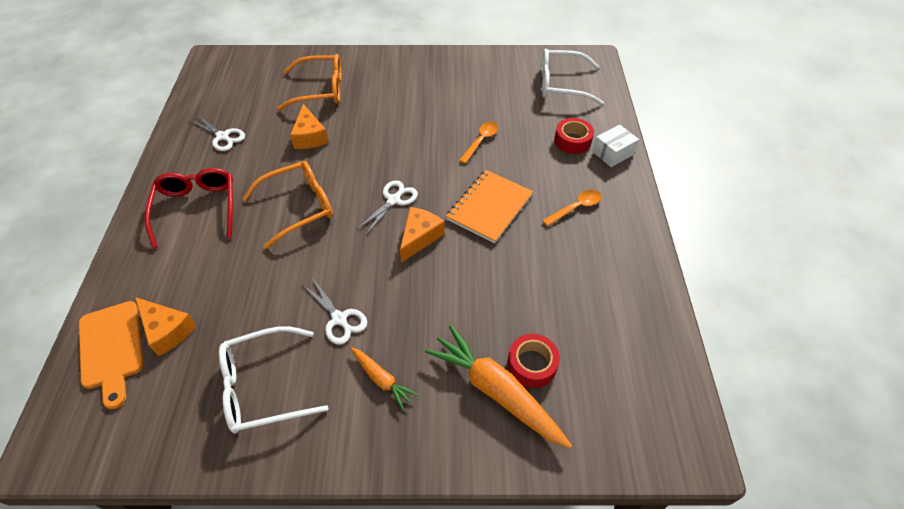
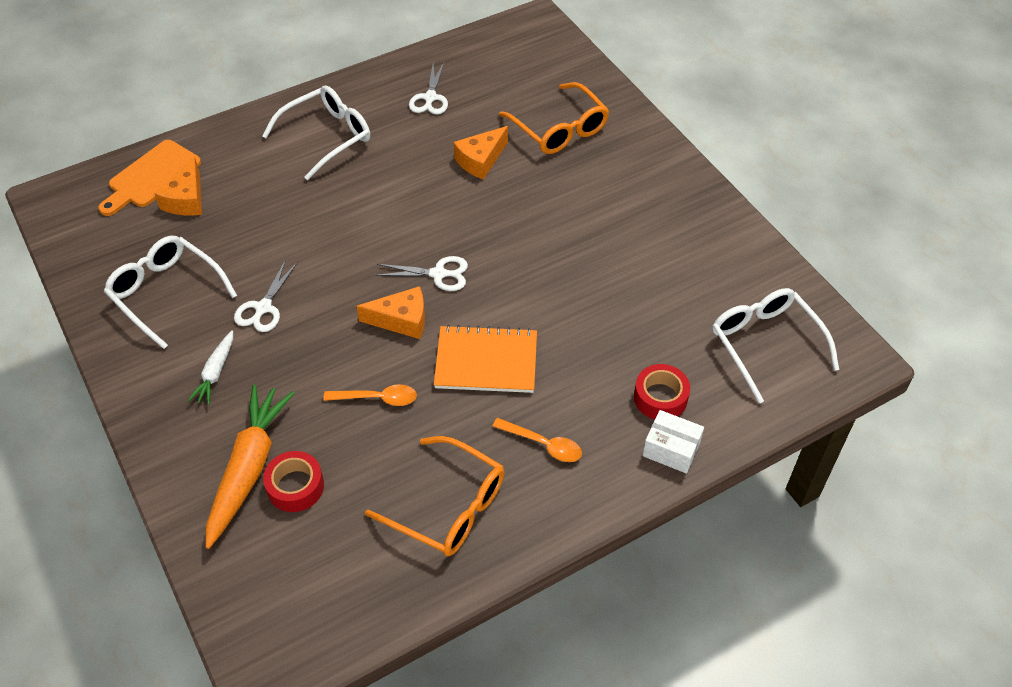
camera: 60 degrees right, 0 degrees up
red glasses [145,168,233,248] -> white glasses [262,85,370,180]
orange glasses [242,161,333,249] -> orange glasses moved to [365,436,505,556]
orange carrot [351,347,418,410] -> white carrot [188,330,233,405]
orange spoon [459,122,498,164] -> orange spoon moved to [323,384,417,406]

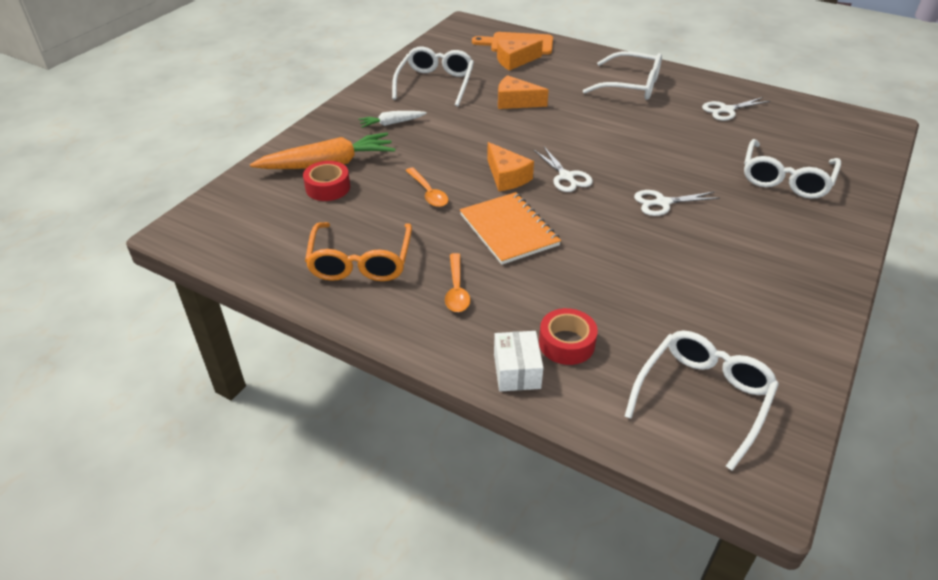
camera: 60 degrees right, 10 degrees down
white scissors [234,259,298,332] -> white scissors moved to [634,190,720,216]
orange cheese [454,126,508,180] -> orange cheese moved to [498,75,549,109]
orange glasses [499,82,609,154] -> white glasses [744,139,841,199]

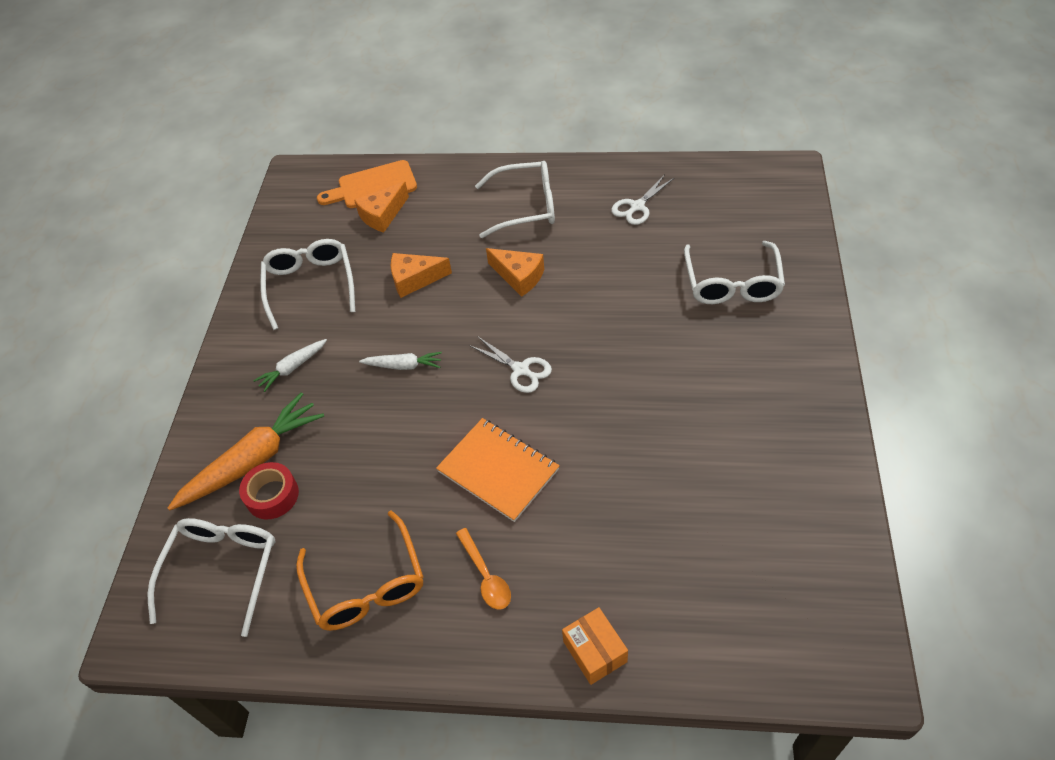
camera: 20 degrees left, 10 degrees up
orange spoon [406,167,448,207] -> none
orange cheese [487,142,534,191] -> orange cheese moved to [486,248,544,297]
white box [494,331,543,392] -> orange box [562,607,628,685]
red tape [539,308,598,365] -> none
white glasses [625,331,779,471] -> white glasses moved to [147,518,275,637]
white scissors [634,190,720,216] -> none
none -> white carrot [359,352,442,370]

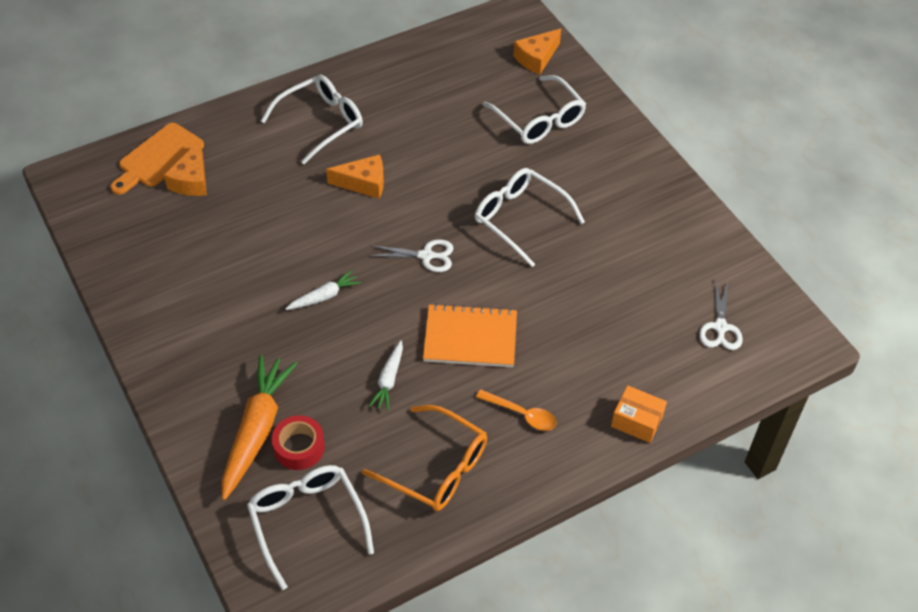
camera: 40 degrees left, 0 degrees up
white carrot [253,339,327,392] -> white carrot moved to [369,340,403,411]
white glasses [260,239,355,330] -> white glasses moved to [475,168,585,267]
orange cheese [391,253,452,298] -> orange cheese moved to [513,28,561,75]
white scissors [611,174,674,225] -> white scissors moved to [699,280,743,350]

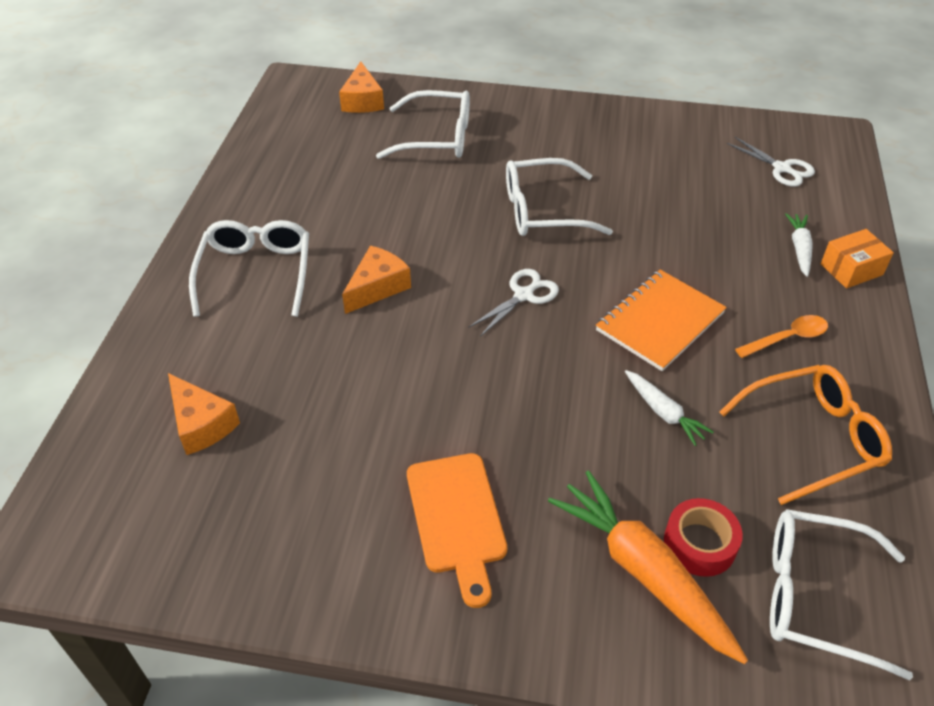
camera: 50 degrees left, 5 degrees down
orange cutting board [111,123,204,195] -> orange cutting board moved to [407,453,507,608]
white carrot [285,270,361,310] -> white carrot moved to [785,213,813,277]

